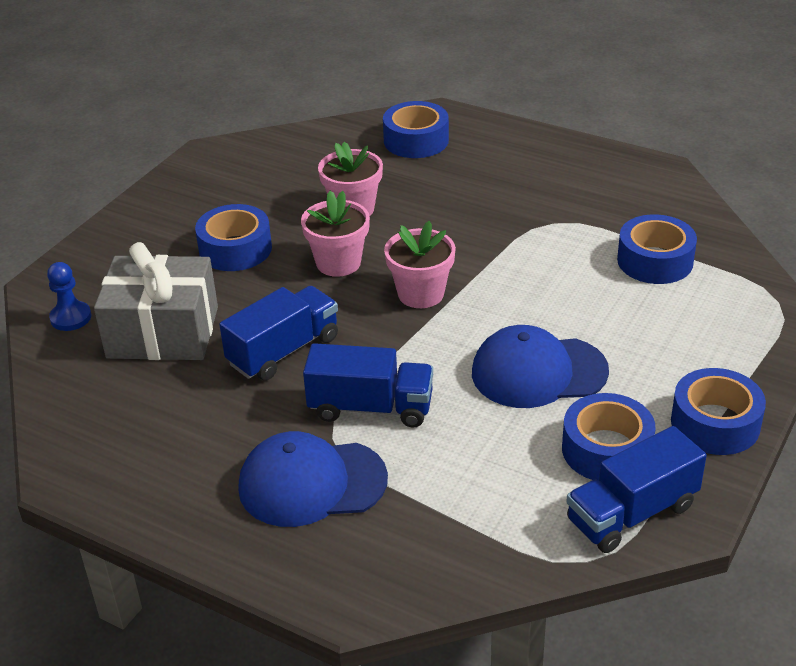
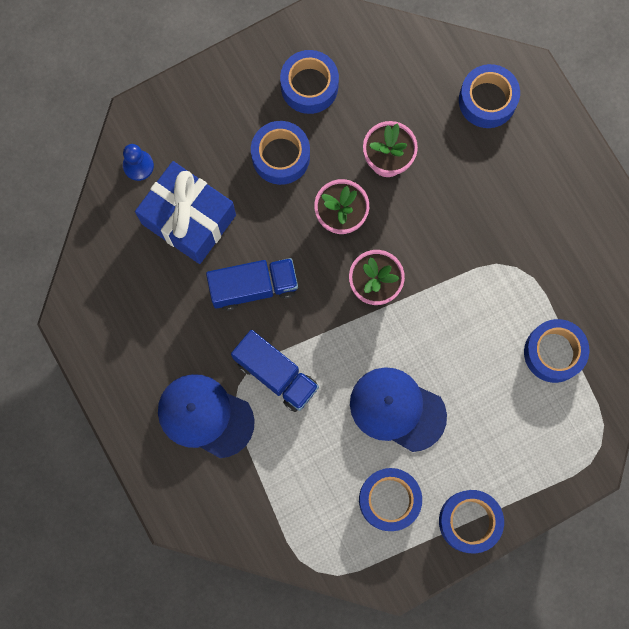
camera: 30 degrees right, 40 degrees up
grey gift [94,242,218,360] -> blue gift [135,161,236,264]
blue truck [566,426,707,553] -> none
none -> blue tape [280,50,339,114]

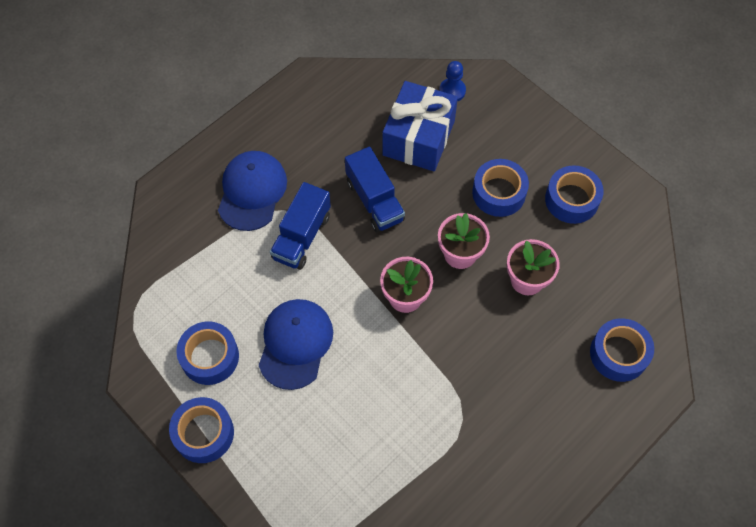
camera: 75 degrees right, 15 degrees down
blue tape [524,319,589,383] -> none

